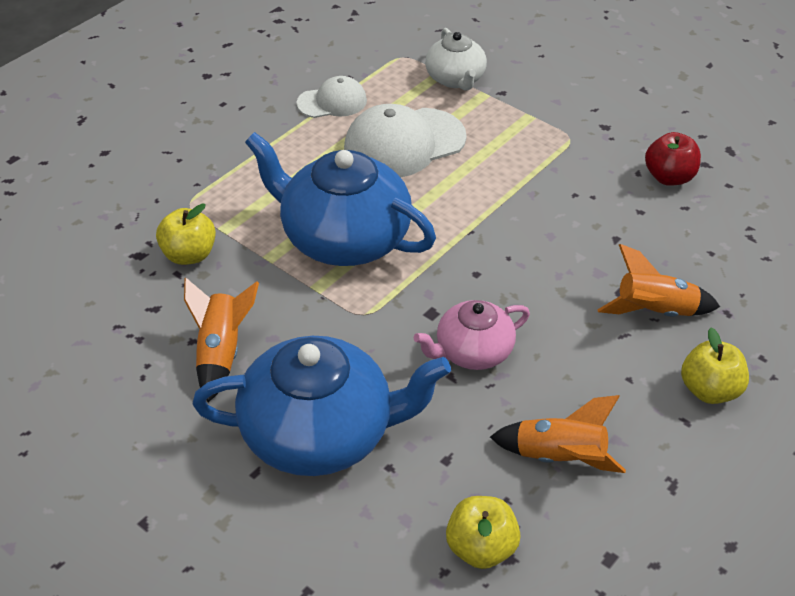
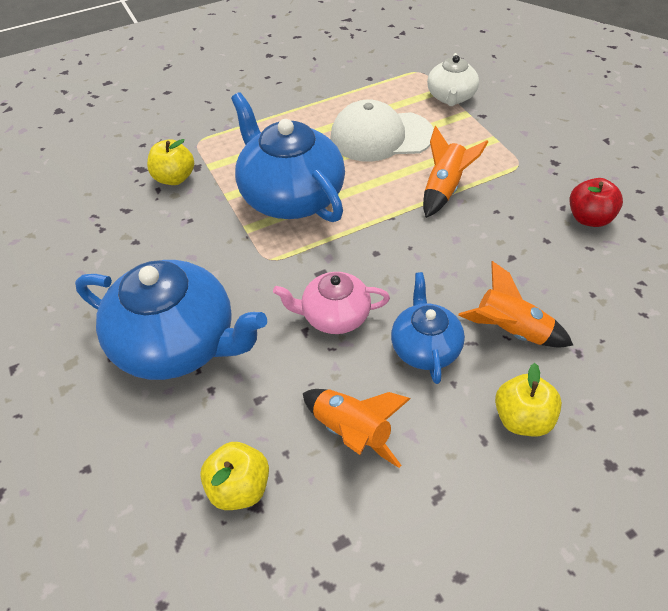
camera: 25 degrees right, 5 degrees up
orange rocket [184,278,259,403] -> orange rocket moved to [423,126,488,218]
white cap [297,76,367,118] -> none
none -> blue teapot [391,272,465,384]

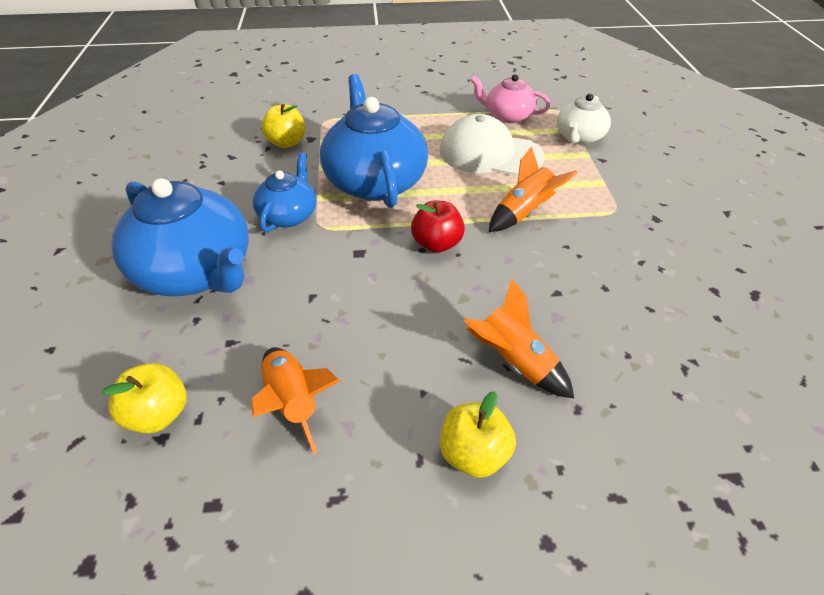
camera: 20 degrees right, 5 degrees down
pink teapot [273,272,390,334] -> pink teapot moved to [471,74,551,123]
blue teapot [391,272,465,384] -> blue teapot moved to [253,152,316,232]
red apple [570,178,623,227] -> red apple moved to [411,201,465,253]

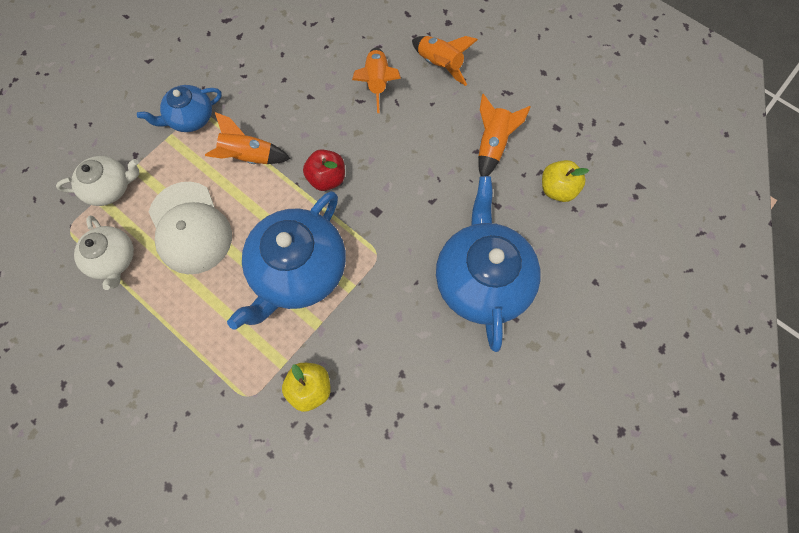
camera: 135 degrees left, 25 degrees up
blue teapot [253,152,316,232] -> blue teapot moved to [137,85,222,132]
yellow apple [440,391,516,478] -> orange rocket [412,36,478,86]
pink teapot [471,74,551,123] -> white teapot [74,216,134,290]

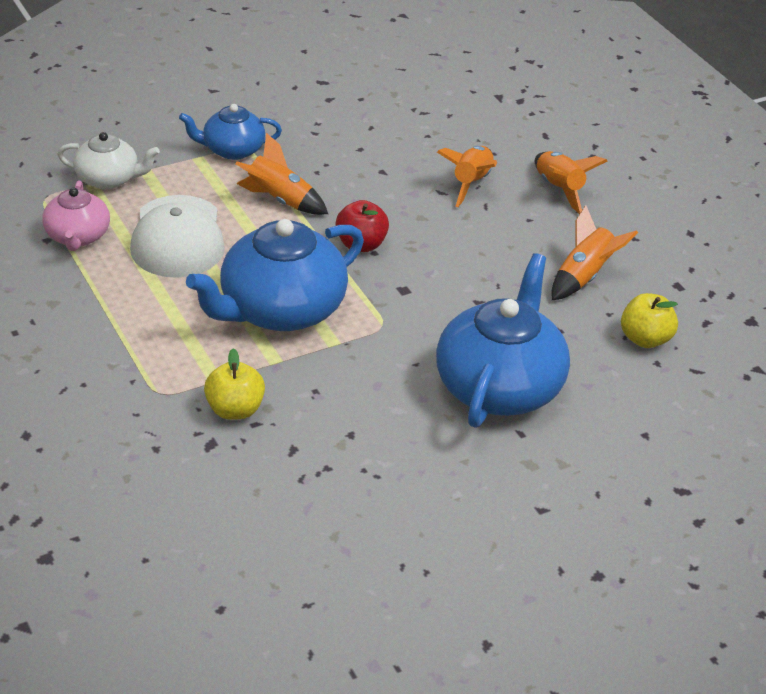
camera: 20 degrees right, 30 degrees down
white teapot [74,216,134,290] -> pink teapot [42,180,110,251]

